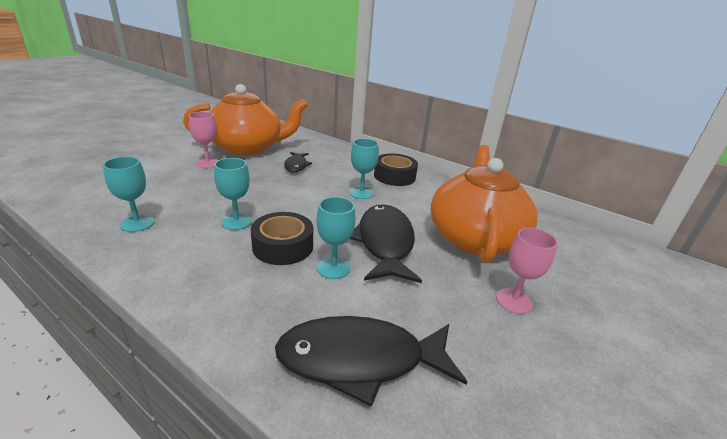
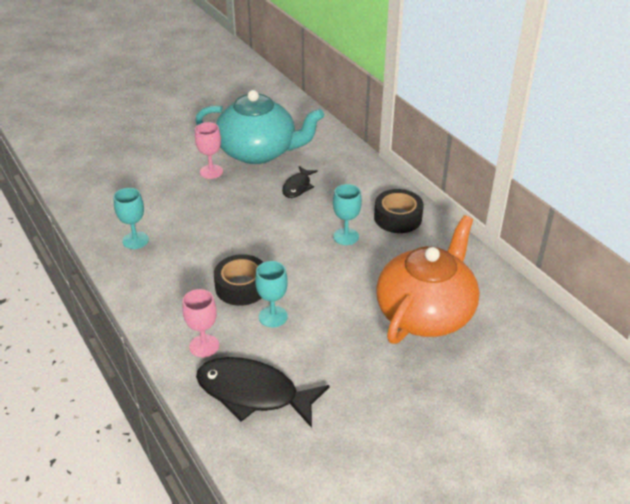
camera: 25 degrees right, 10 degrees up
orange teapot [183,84,308,156] -> turquoise teapot [195,90,324,164]
turquoise goblet [214,158,252,230] -> none
black fish [350,204,422,283] -> none
pink goblet [496,228,558,314] -> pink goblet moved to [182,289,219,358]

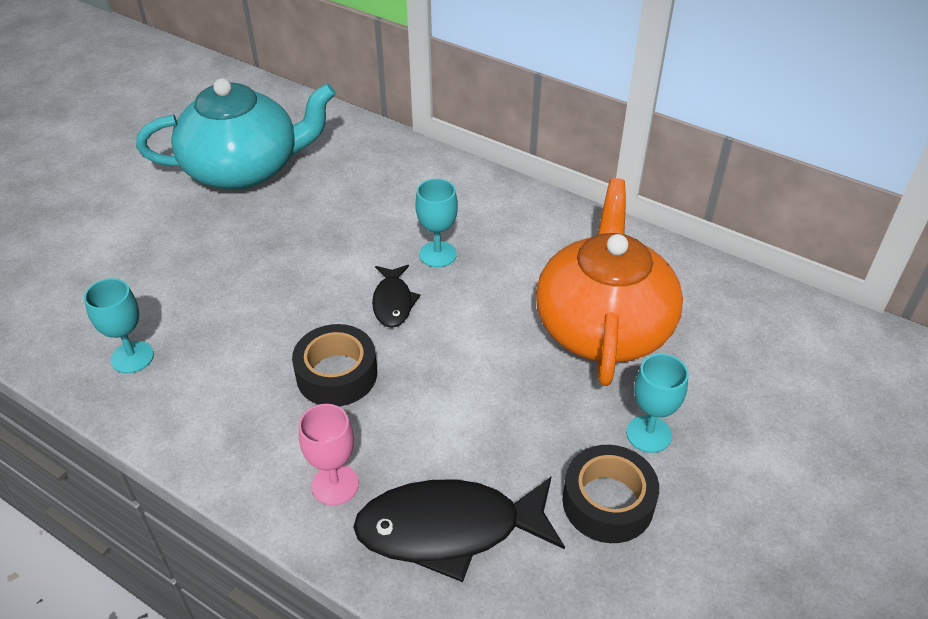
camera: 25 degrees left, 5 degrees up
pink goblet [195,122,223,179] -> none
turquoise goblet [255,261,288,327] -> turquoise goblet moved to [626,354,689,453]
black fish [282,166,318,198] -> black fish moved to [372,265,421,328]
black tape [374,189,424,233] -> black tape moved to [563,445,659,543]

